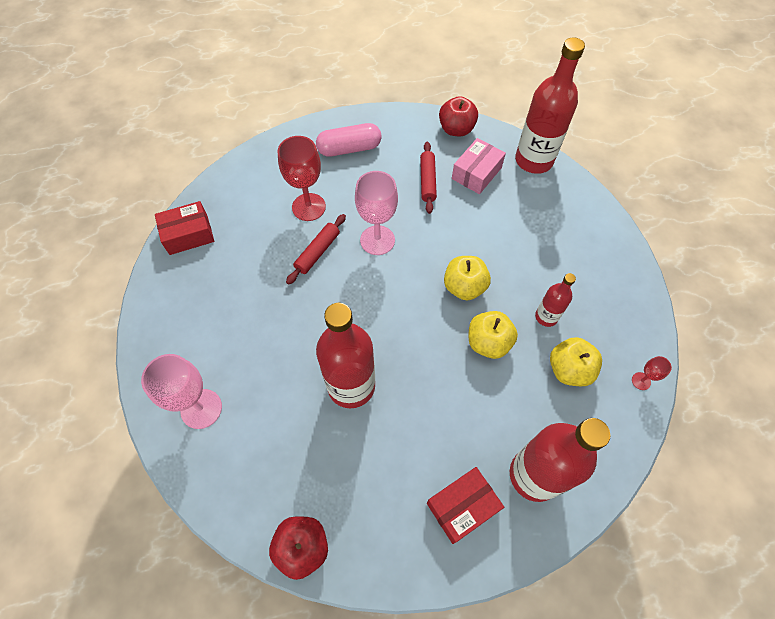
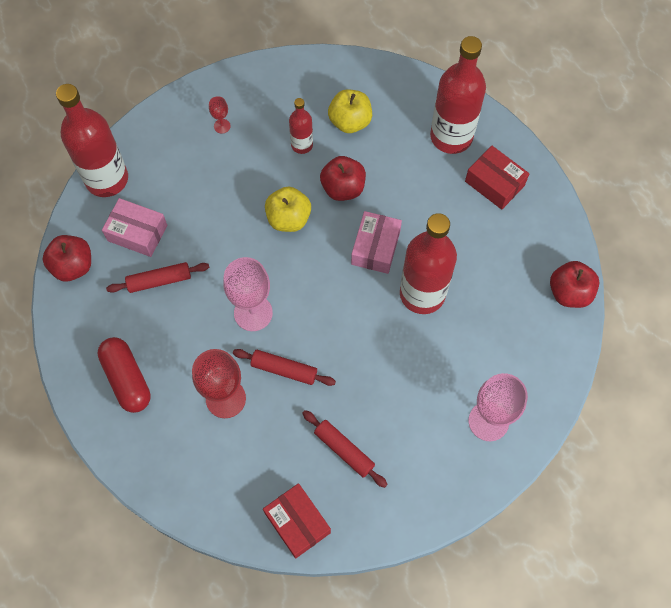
camera: 105 degrees left, 5 degrees up
pink capsule [316,123,382,157] -> red capsule [97,337,151,413]
yellow apple [469,311,518,359] -> red apple [320,156,366,201]
red goblet [632,356,672,390] -> red goblet moved to [209,96,231,134]
none -> red rolling pin [302,410,388,488]
none -> pink box [351,211,402,274]

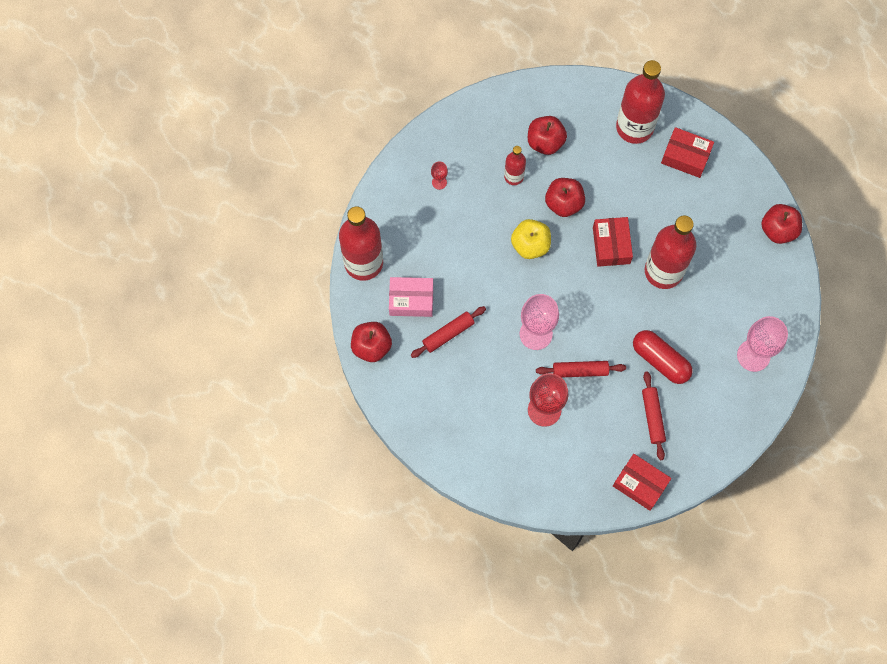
camera: 20 degrees left, 5 degrees up
red capsule [97,337,151,413] -> red capsule moved to [633,330,693,384]
red rolling pin [302,410,388,488] -> red rolling pin turned 60 degrees clockwise [642,371,666,460]
yellow apple [328,89,372,133] -> red apple [528,116,567,155]
pink box [351,211,402,274] -> red box [593,217,633,267]

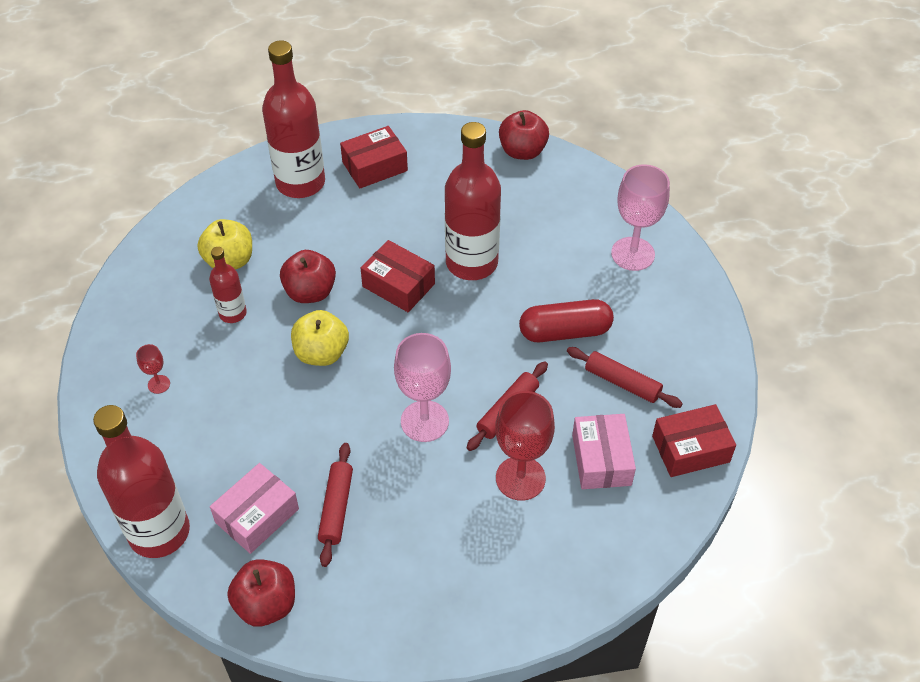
camera: 50 degrees left, 20 degrees down
red apple [528,116,567,155] -> yellow apple [197,219,252,270]
none -> pink box [572,414,636,489]

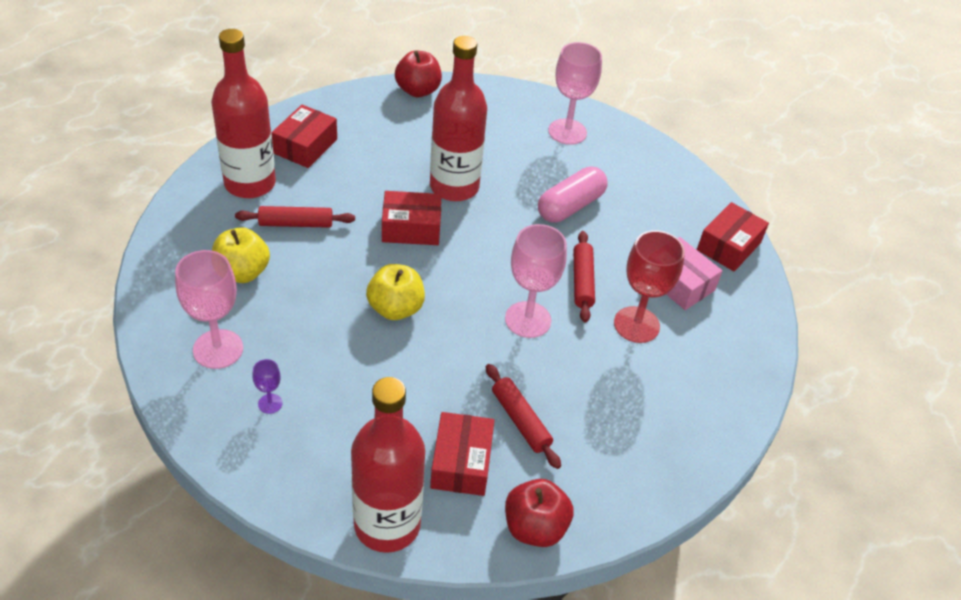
camera: 40 degrees left, 5 degrees down
red goblet [136,344,170,394] -> purple goblet [252,359,283,414]
red bottle [209,247,247,323] -> none
pink box [210,463,299,554] -> red box [430,412,495,496]
red apple [280,250,336,303] -> none
red capsule [519,299,614,342] -> pink capsule [538,166,608,223]
red rolling pin [567,347,683,408] -> red rolling pin moved to [235,206,355,228]
none -> pink goblet [175,250,243,369]

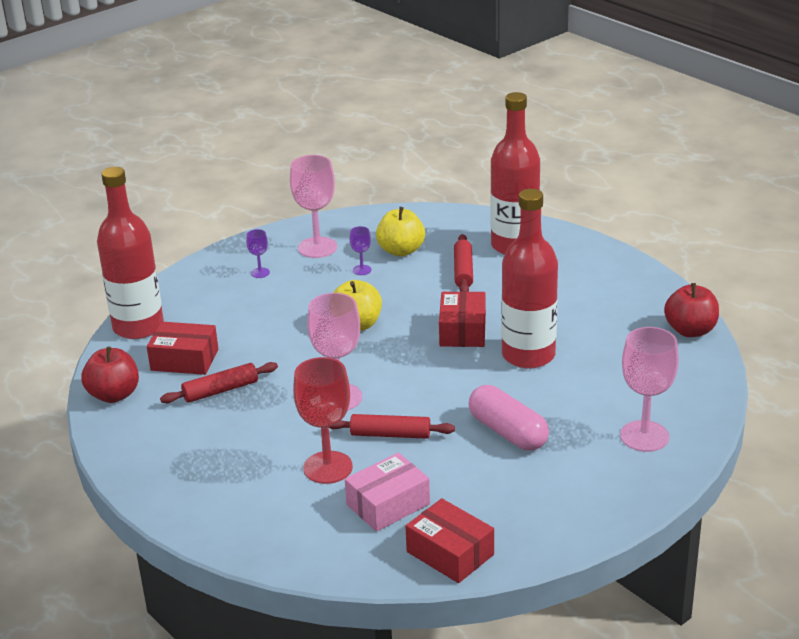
camera: 100 degrees right, 15 degrees down
red box [271,105,337,168] -> none
none -> purple goblet [350,226,372,275]

